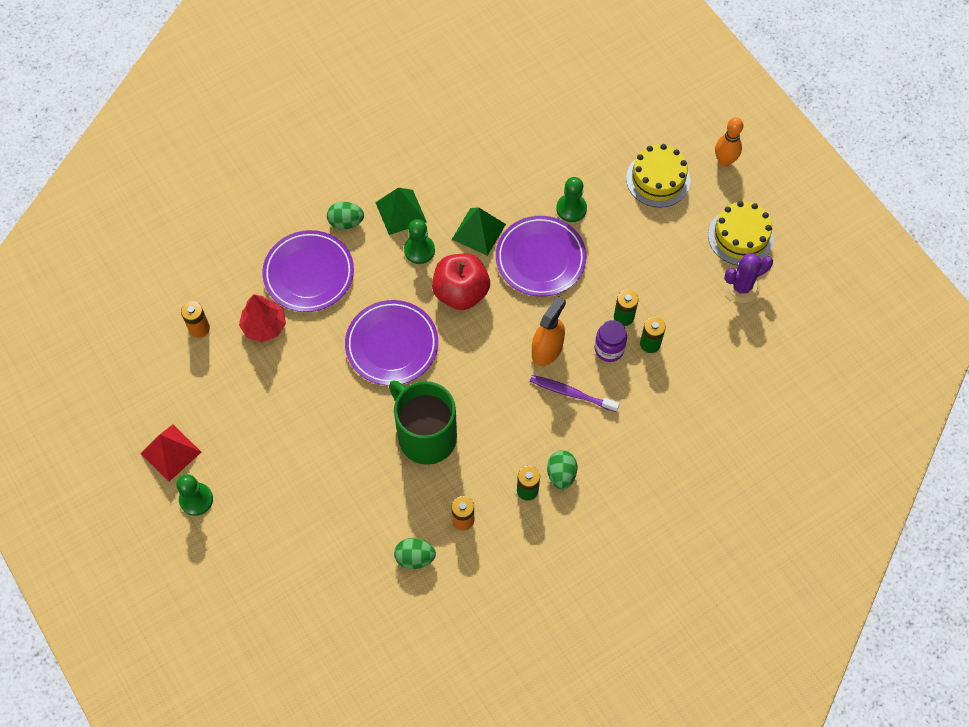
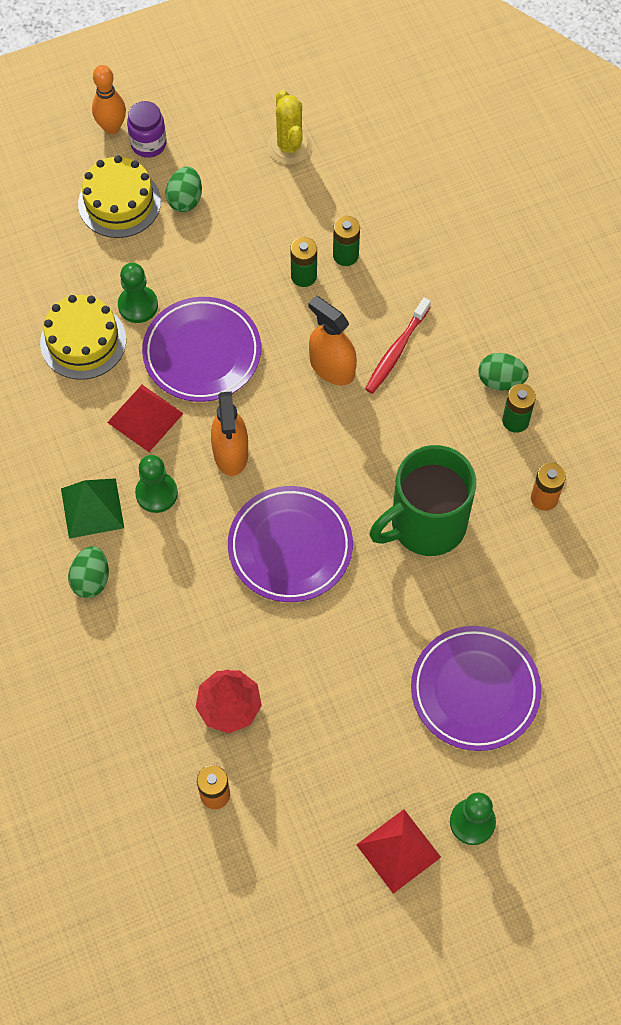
camera: 80 degrees left, 0 degrees up
purple plate [262,230,354,312] -> purple plate moved to [411,626,541,751]
green egg [394,538,436,569] -> green egg moved to [166,167,202,212]
red apple [432,254,490,310] -> orange spray bottle [211,391,248,476]
green pyramid [452,207,506,256] -> red pyramid [107,385,184,452]
purple toothbrush [530,375,620,412] -> red toothbrush [365,298,431,394]
purple jar [595,320,627,362] -> purple jar moved to [127,101,167,158]
yellow cake [708,201,774,265] -> yellow cake moved to [40,295,126,380]
purple cactus [724,253,773,303] -> yellow cactus [267,90,312,165]

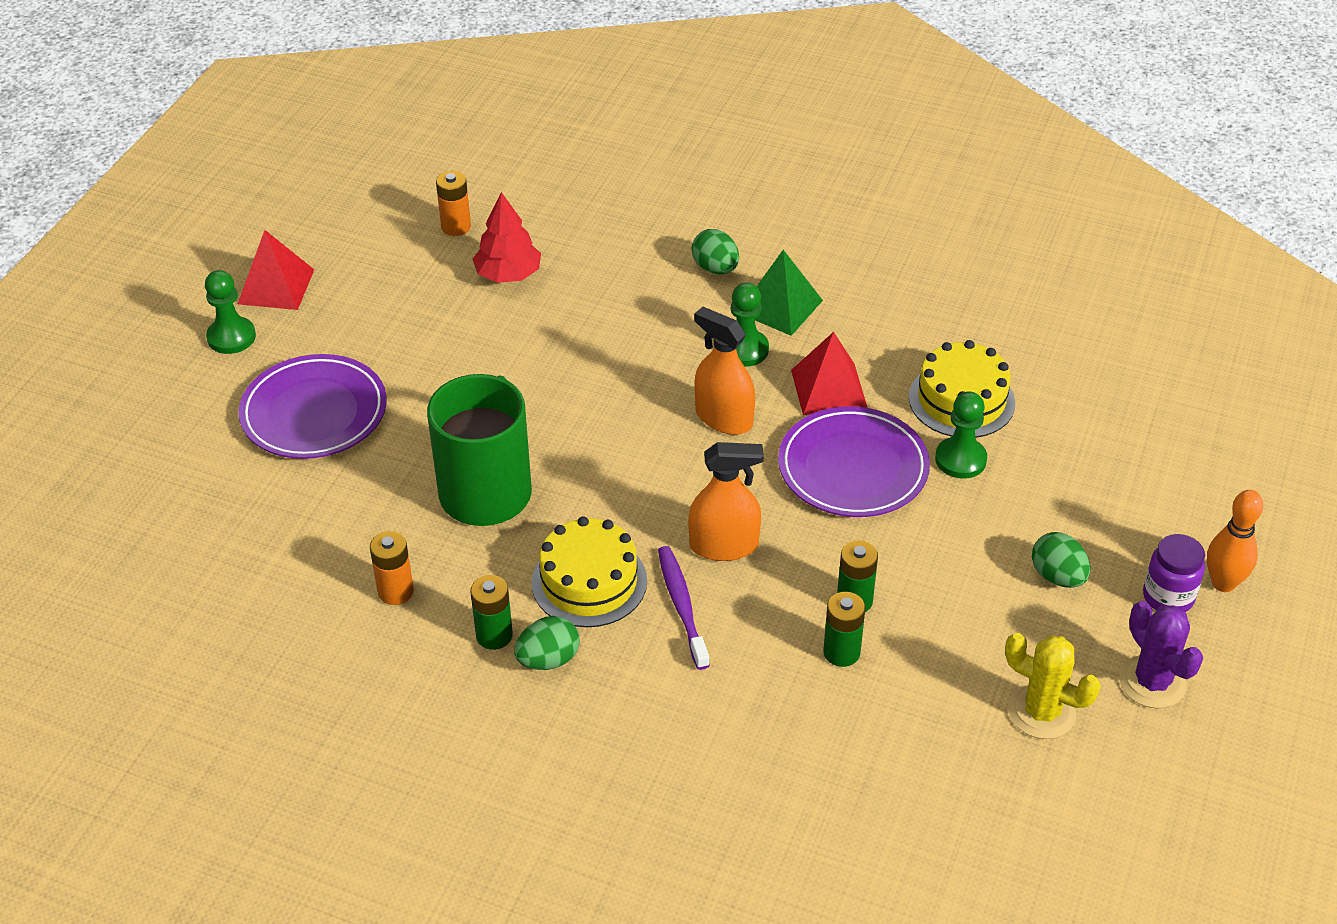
camera: 135 degrees right, 20 degrees down
yellow cake [78,155,161,238] -> yellow cake moved to [531,516,647,627]
purple plate [228,486,353,602] -> none
red toothbrush [365,298,431,394] -> purple toothbrush [658,546,710,670]
none -> purple cactus [1119,601,1203,708]

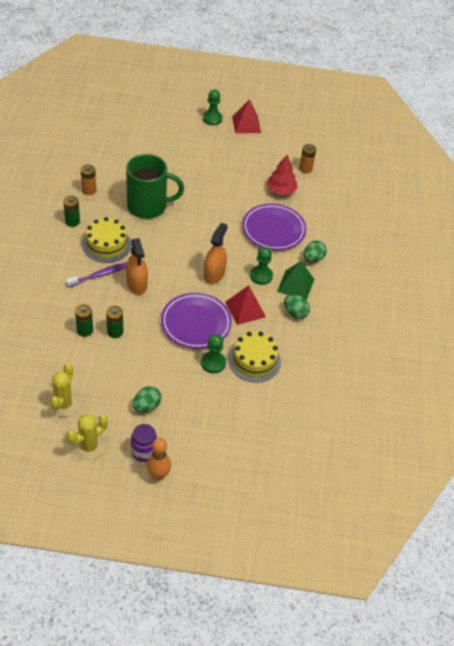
camera: 70 degrees right, 5 degrees up
purple plate [239,354,387,459] -> purple plate moved to [242,203,307,251]
green egg [514,616,580,670] -> green egg moved to [284,294,310,319]
purple cactus [1119,601,1203,708] -> yellow cactus [66,414,108,460]

